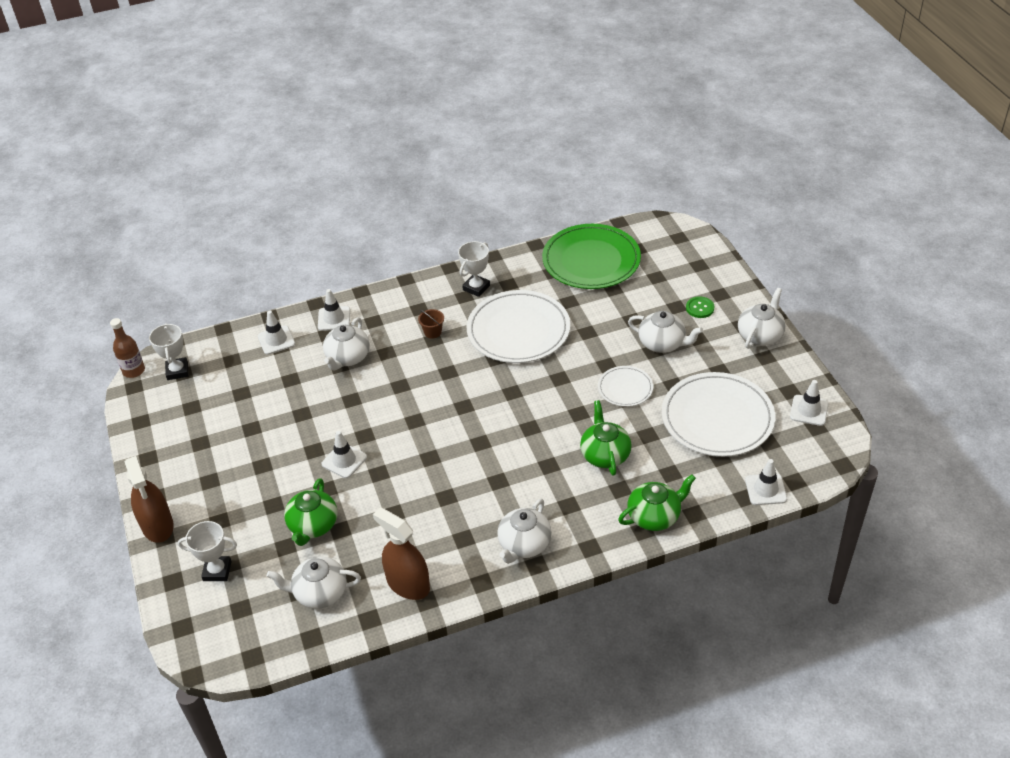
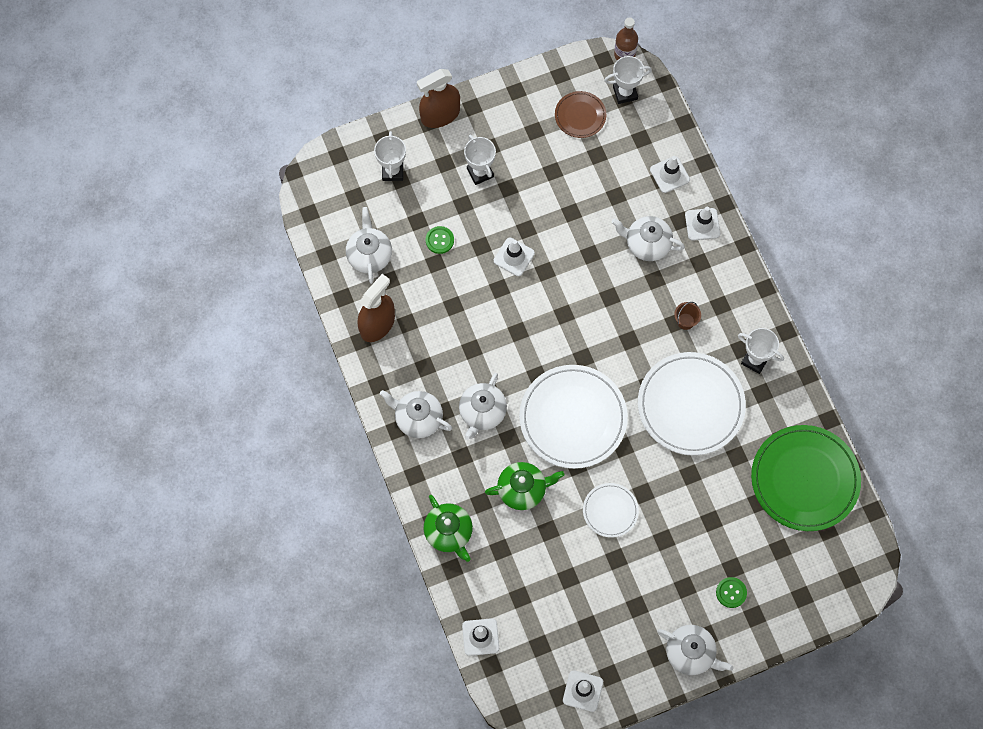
camera: 85 degrees right, 25 degrees up
green teapot [284,478,338,546] -> green button [426,226,454,254]
white teapot [628,311,703,353] -> white teapot moved to [459,373,507,440]
white plate [662,372,775,457] -> white plate moved to [519,365,628,469]
none -> white trophy [464,135,496,185]
none -> brown plate [555,91,606,138]

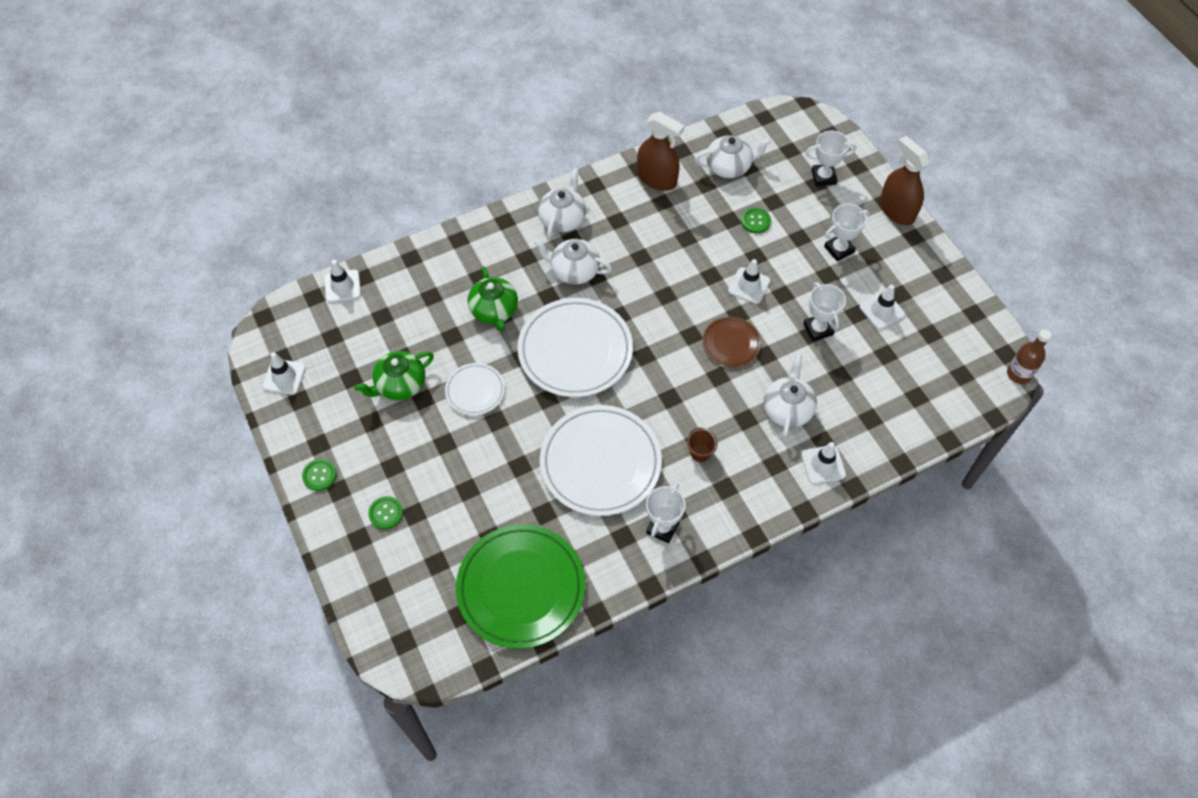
camera: 85 degrees right, 10 degrees down
green teapot [423,495,473,562] -> green teapot moved to [354,351,434,400]
brown plate [555,91,606,138] -> brown plate moved to [703,317,761,367]
white trophy [604,56,652,104] -> white trophy moved to [803,282,846,341]
white traffic cone [650,156,690,193] -> white traffic cone moved to [859,285,905,330]
white teapot [657,625,734,675] -> green button [302,459,337,491]

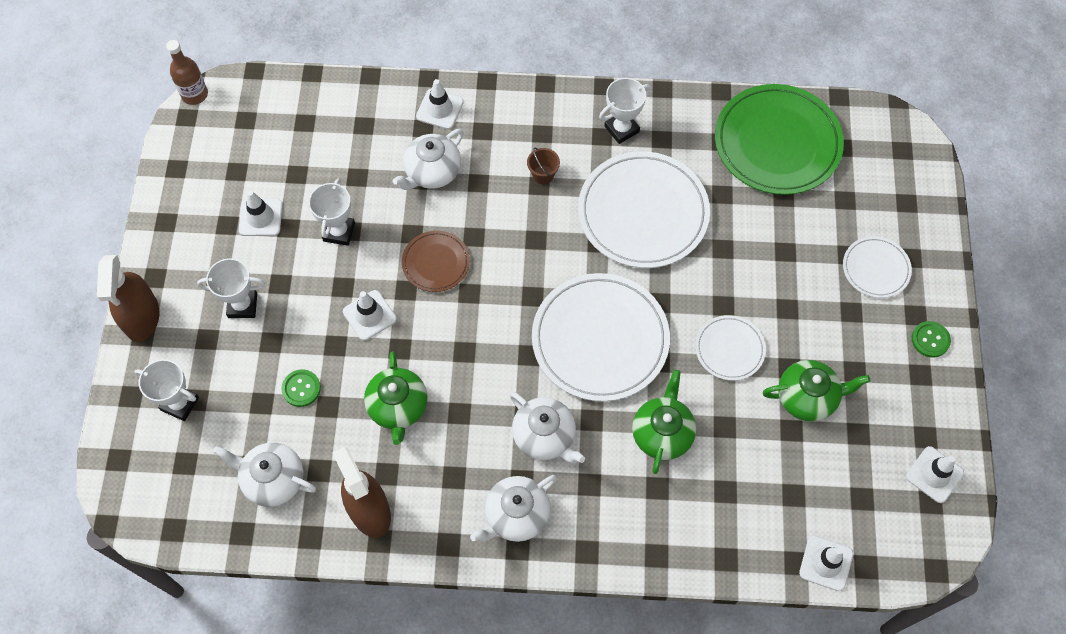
camera: 150 degrees left, 5 degrees up
green button [368,496,403,529] -> white plate [843,236,912,298]
none -> green teapot [364,351,428,445]

